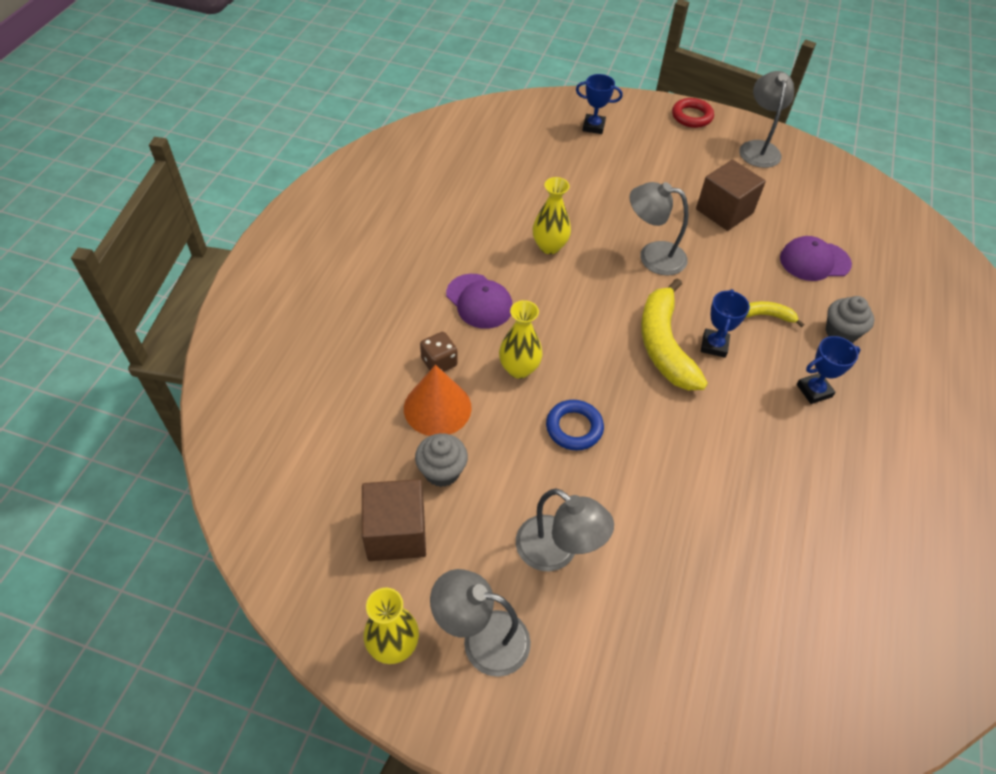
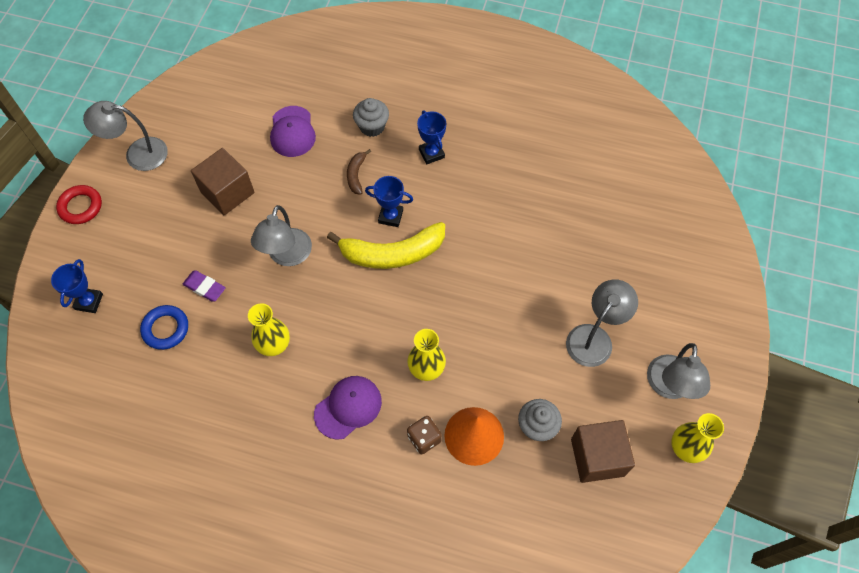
camera: 90 degrees left, 10 degrees up
blue ring [546,400,604,450] -> blue ring moved to [140,305,188,350]
yellow banana [745,301,804,327] -> brown banana [347,149,371,195]
none -> purple eraser [183,270,226,302]

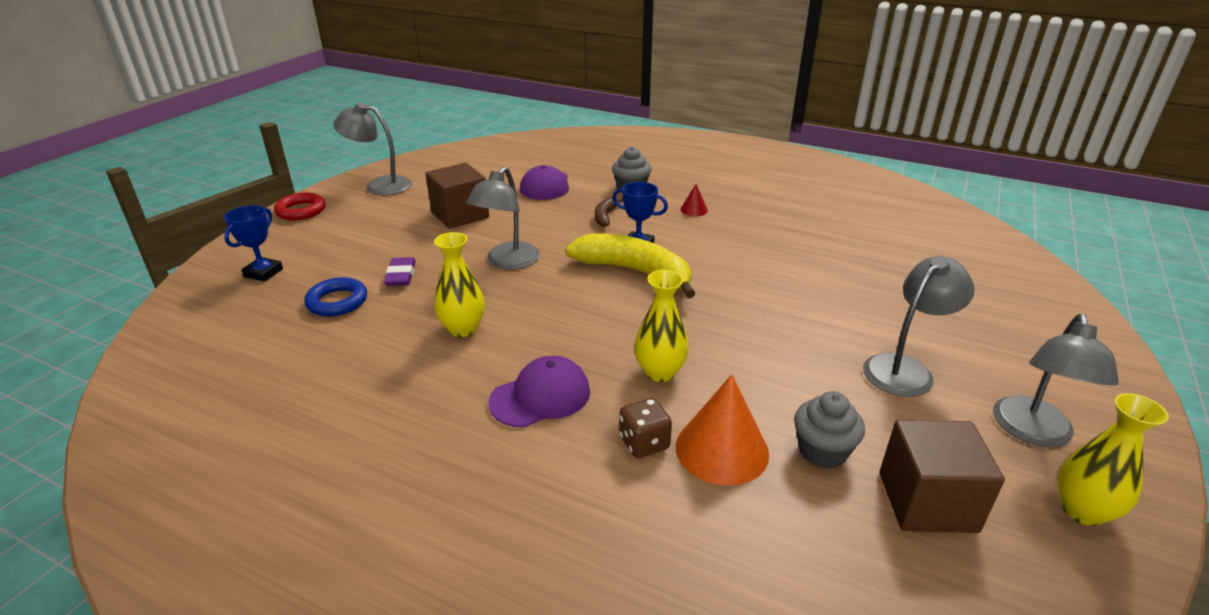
camera: 10 degrees right, 30 degrees down
purple eraser [183,270,226,302] -> purple eraser turned 45 degrees clockwise [384,257,416,286]
yellow banana [327,222,445,269] -> yellow banana turned 150 degrees counterclockwise [565,233,696,299]
blue trophy [417,110,446,164] -> red cone [680,184,708,216]

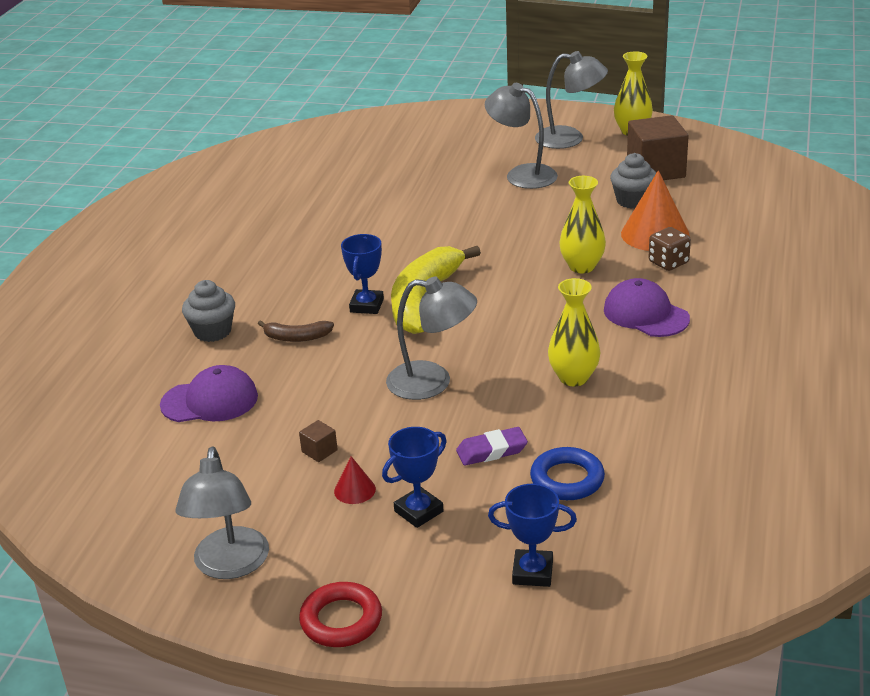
camera: 100 degrees left, 0 degrees up
brown cube [425,163,489,229] -> brown cube [299,420,338,462], size x0.41
red cone [680,184,708,216] -> red cone moved to [334,456,376,504]
none -> blue trophy [382,427,447,528]

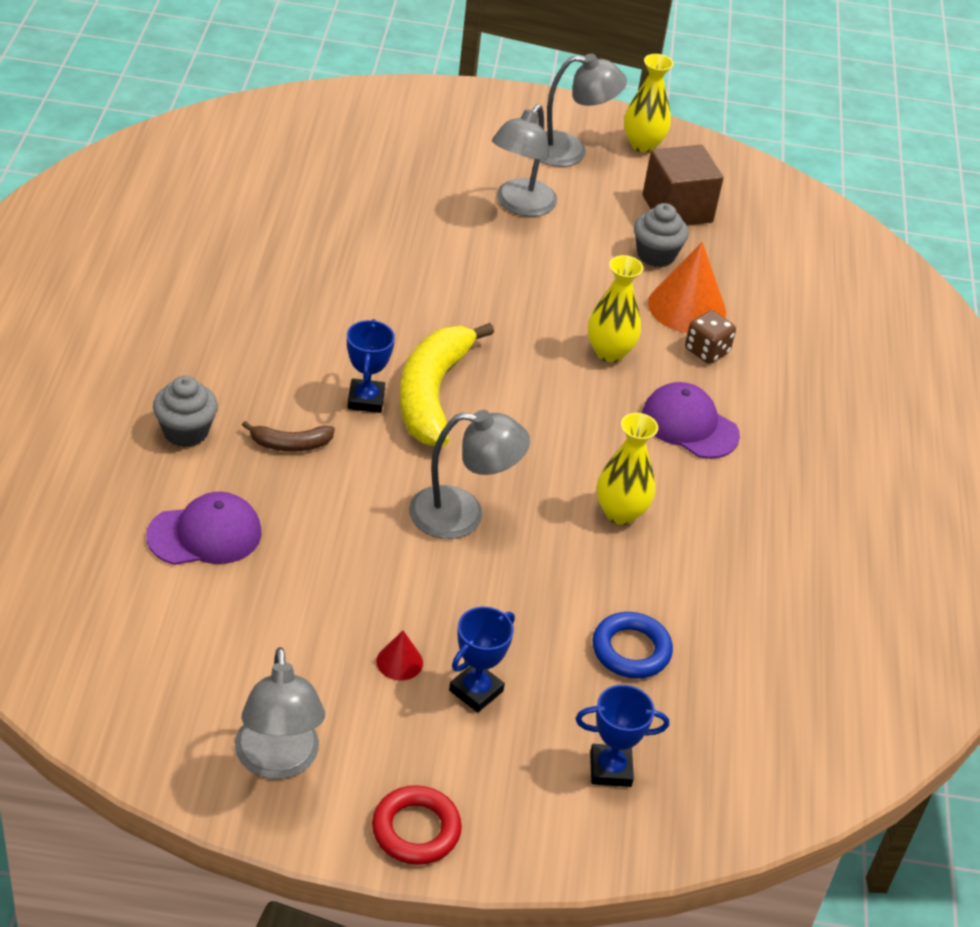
camera: 15 degrees left, 10 degrees up
brown cube [299,420,338,462] -> none
purple eraser [456,427,528,466] -> none
grey lamp [485,83,558,189] -> grey lamp turned 90 degrees counterclockwise [492,105,557,217]

